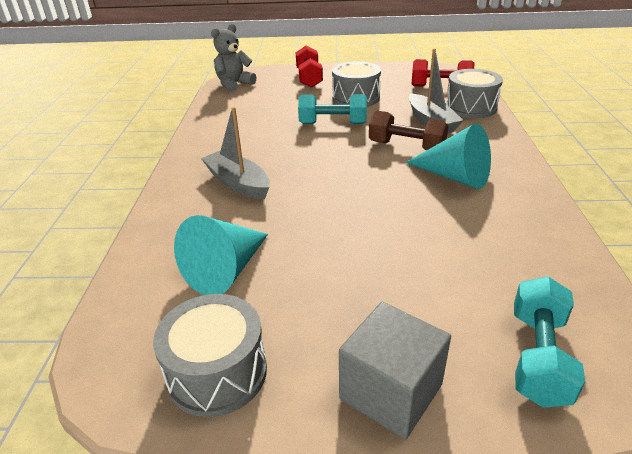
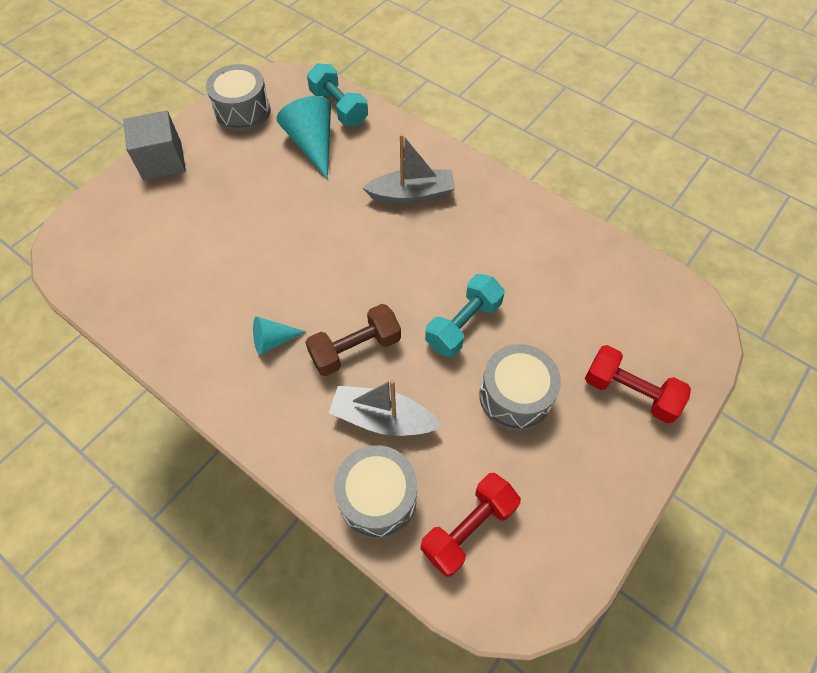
camera: 125 degrees right, 25 degrees up
grey teddy bear [211,24,256,92] -> none
turquoise cone [405,124,491,189] -> turquoise cone [253,316,306,355], size x0.57
turquoise dumbbell [514,276,585,408] -> turquoise dumbbell moved to [307,63,368,126]

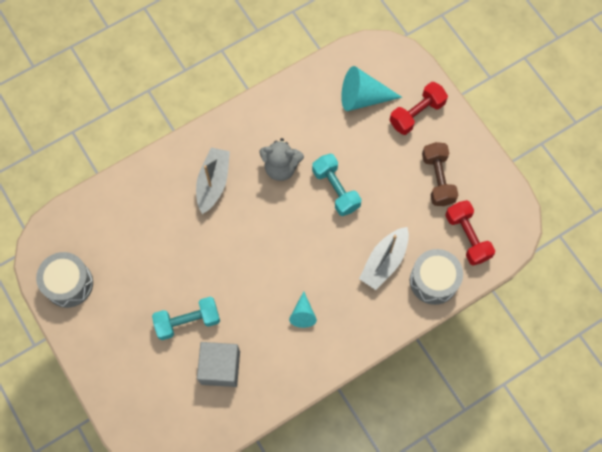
camera: 70 degrees left, 10 degrees up
grey cube [123,110,186,181] -> grey cube moved to [197,342,240,387]
turquoise cone [276,96,331,179] -> turquoise cone moved to [341,66,402,111]
brown dumbbell [305,304,401,376] -> brown dumbbell moved to [422,142,459,206]
turquoise dumbbell [307,63,368,126] -> turquoise dumbbell moved to [152,297,220,340]
grey drum [479,344,561,431] -> none
none -> grey teddy bear [259,138,304,181]

